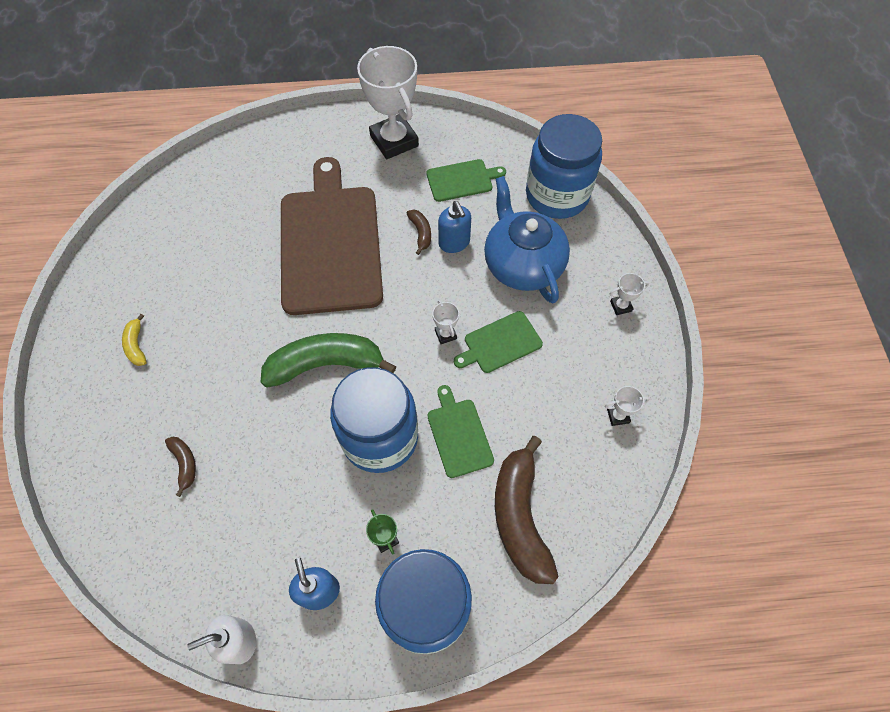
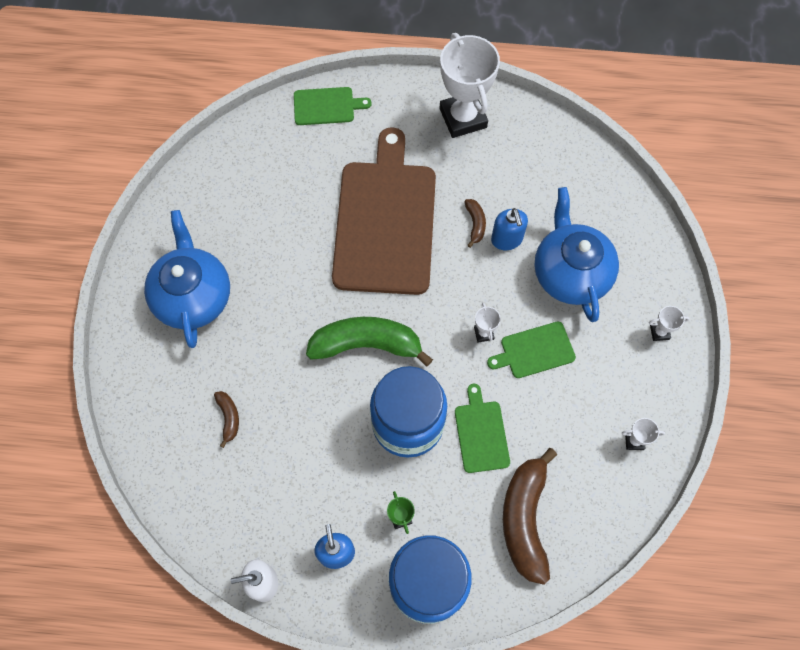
camera: 10 degrees right, 5 degrees up
yellow banana [122,314,147,366] -> blue teapot [144,210,230,348]
green cutting board [426,159,506,202] -> green cutting board moved to [294,87,372,125]
blue jar [526,114,602,219] -> none

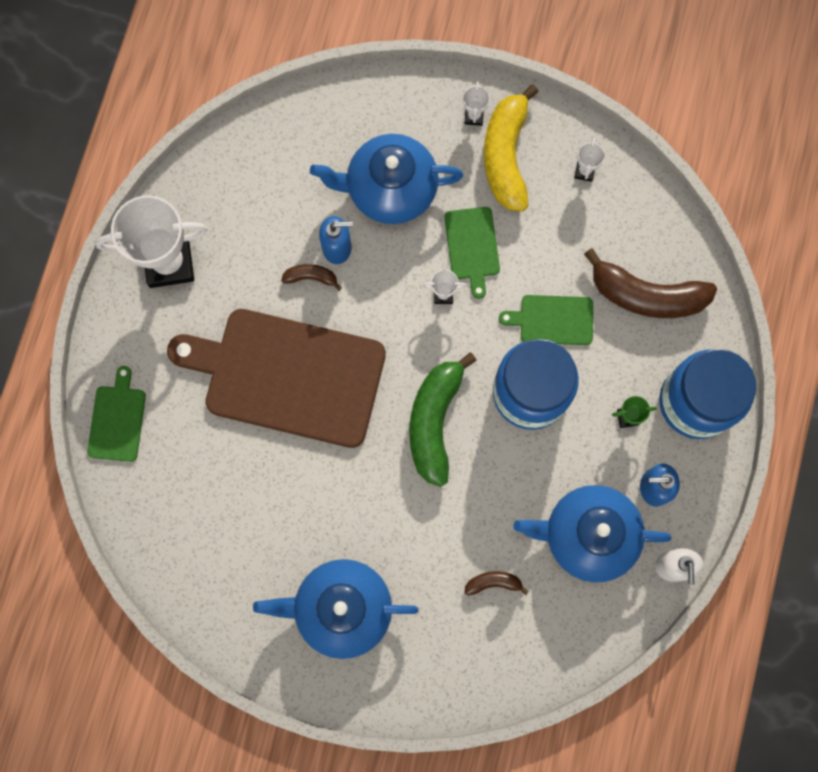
camera: 80 degrees left, 10 degrees up
none -> yellow banana [484,85,539,212]
none -> blue teapot [513,485,671,583]

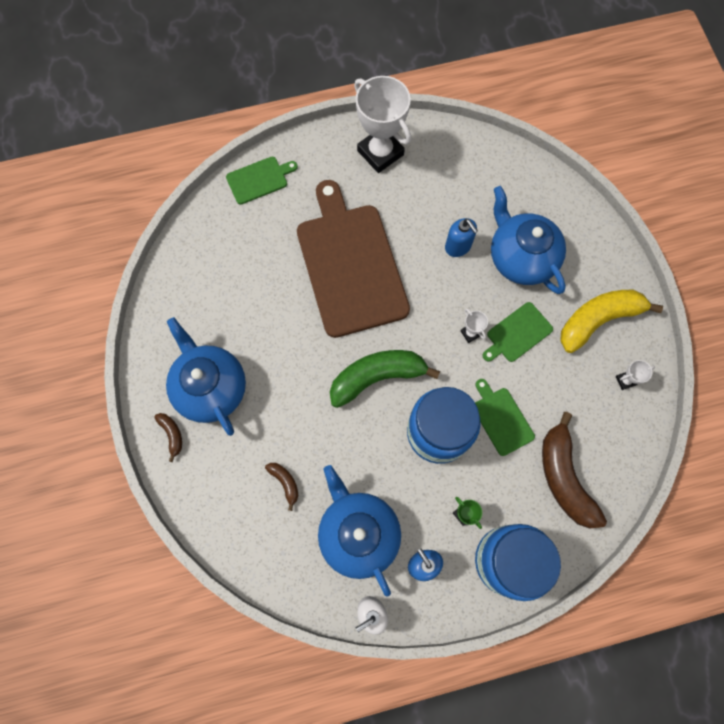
camera: 60 degrees right, 5 degrees down
brown banana [281,264,342,291] -> brown banana moved to [154,413,182,462]
white trophy [463,81,490,126] -> none

